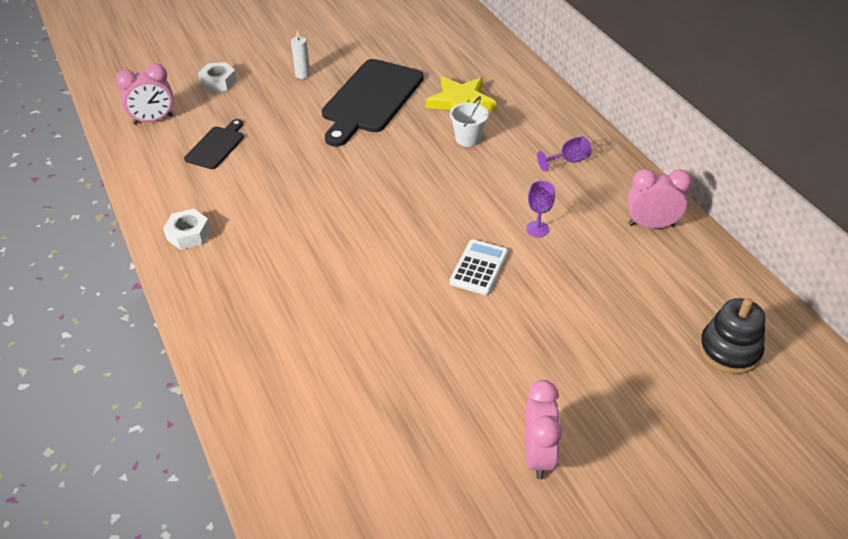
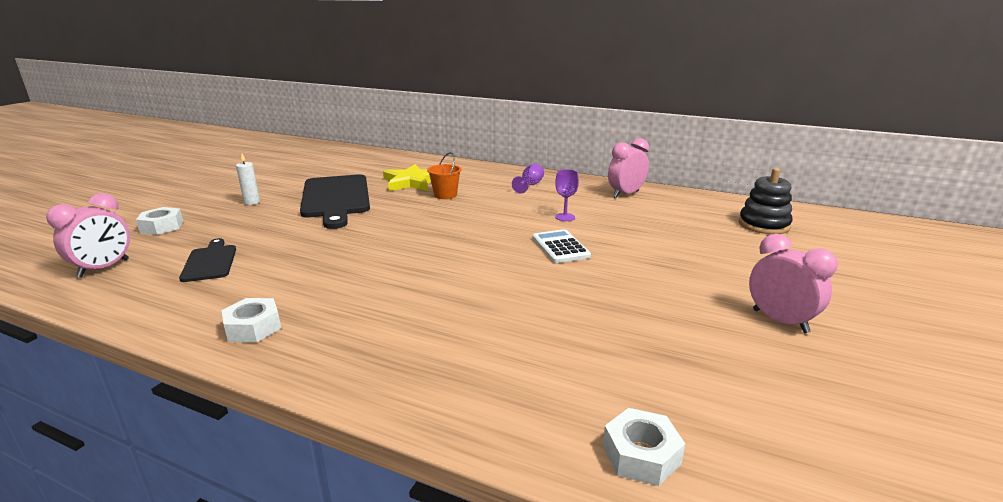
camera: 40 degrees left, 20 degrees down
white bucket [450,96,489,147] -> orange bucket [427,152,462,199]
none -> white nut [603,408,685,486]

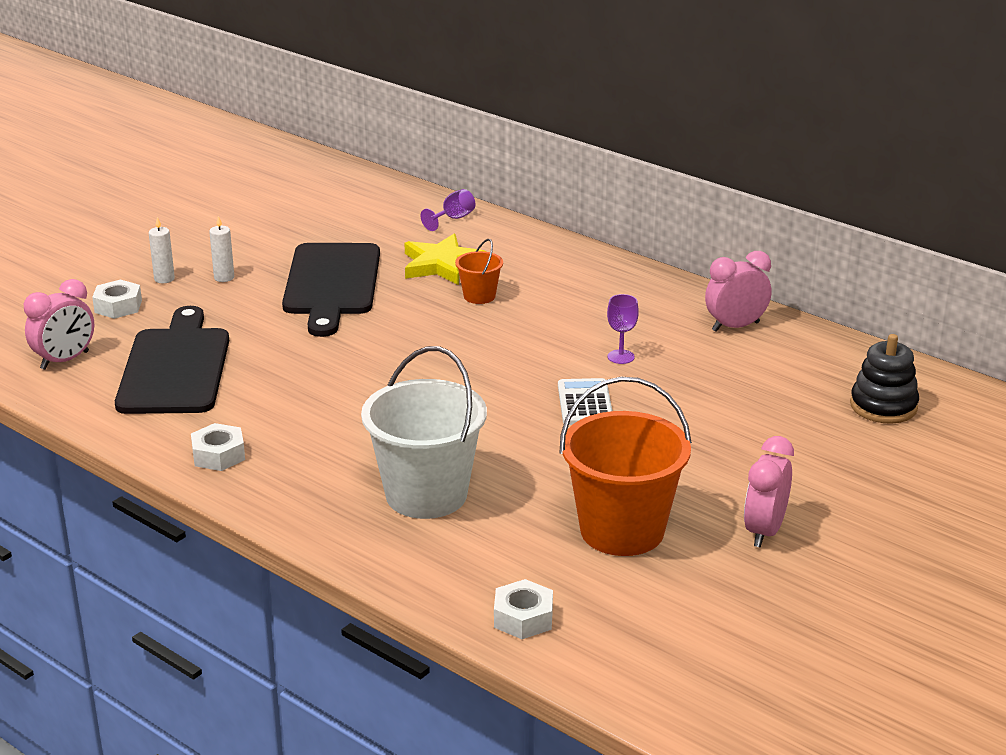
camera: 15 degrees right, 5 degrees up
black cutting board [179,238,236,282] -> black cutting board [115,306,229,414], size x1.94
purple goblet [512,164,544,194] -> purple goblet moved to [421,189,475,231]
pink clock [749,234,838,333] -> pink clock turned 135 degrees counterclockwise [744,436,794,548]
none -> white candle [149,217,175,283]
none -> white bucket [361,346,487,519]
none -> orange bucket [559,377,692,556]

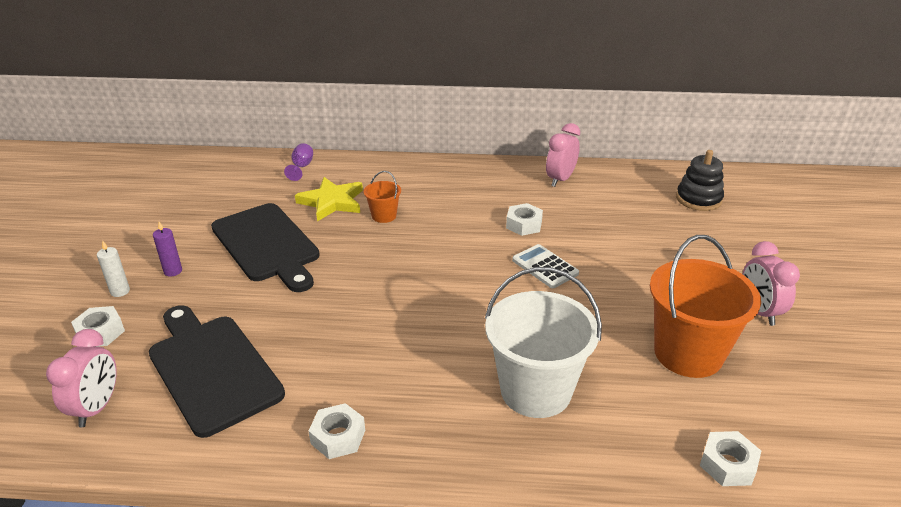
camera: 35 degrees left, 5 degrees up
white candle [209,216,234,282] -> purple candle [153,222,182,277]
purple goblet [607,294,639,364] -> white nut [506,203,543,236]

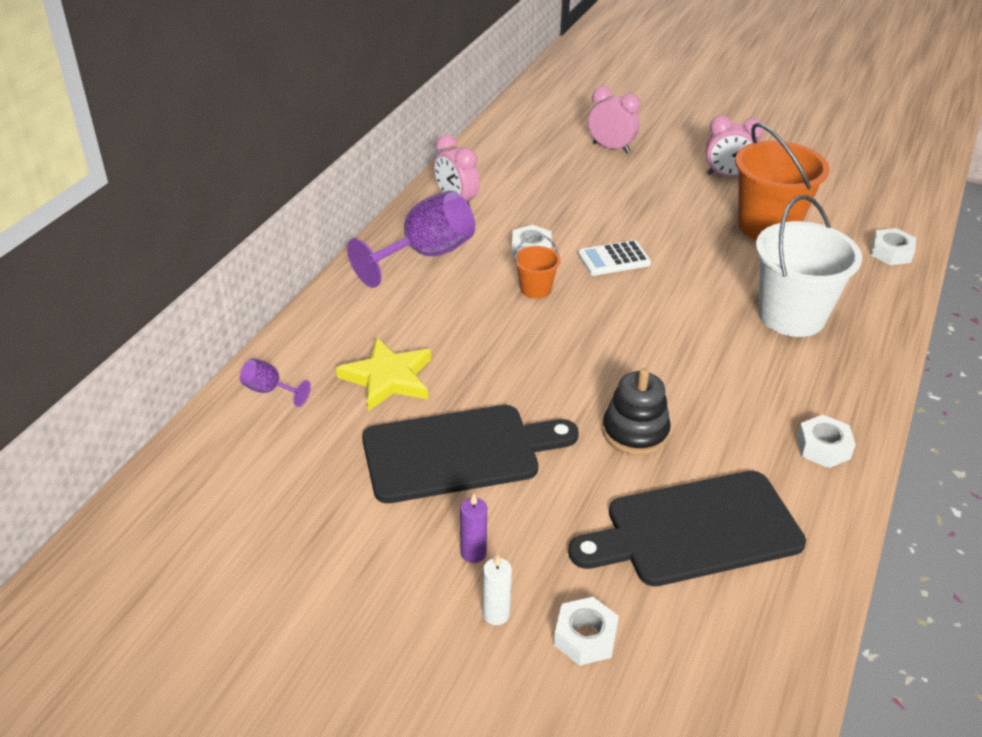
camera: 70 degrees left, 5 degrees up
pink clock [46,329,117,427] -> pink clock moved to [588,86,640,153]
orange bucket [364,171,401,223] -> orange bucket moved to [514,234,561,299]
black stacking toy [676,150,724,211] -> black stacking toy moved to [602,368,671,455]
none -> purple goblet [347,191,475,288]

